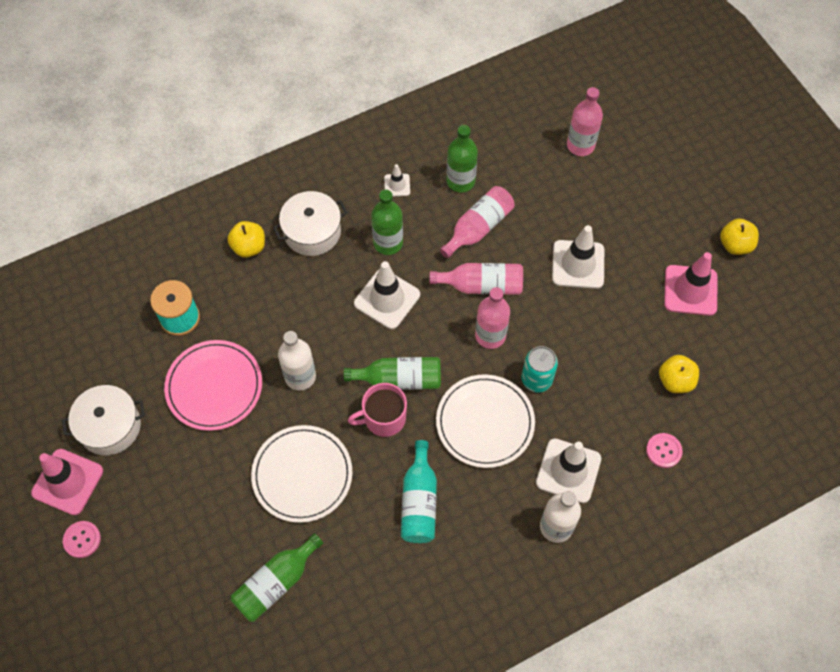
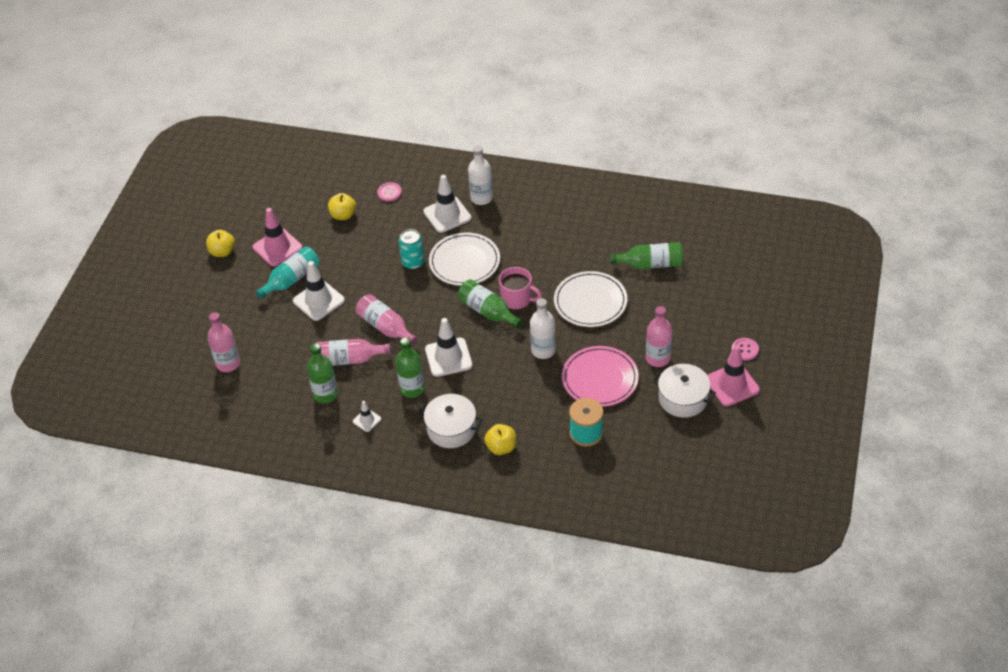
camera: 135 degrees left, 15 degrees down
turquoise bottle [401,440,437,543] -> turquoise bottle moved to [256,246,319,299]
pink bottle [475,287,510,349] -> pink bottle moved to [646,306,672,367]

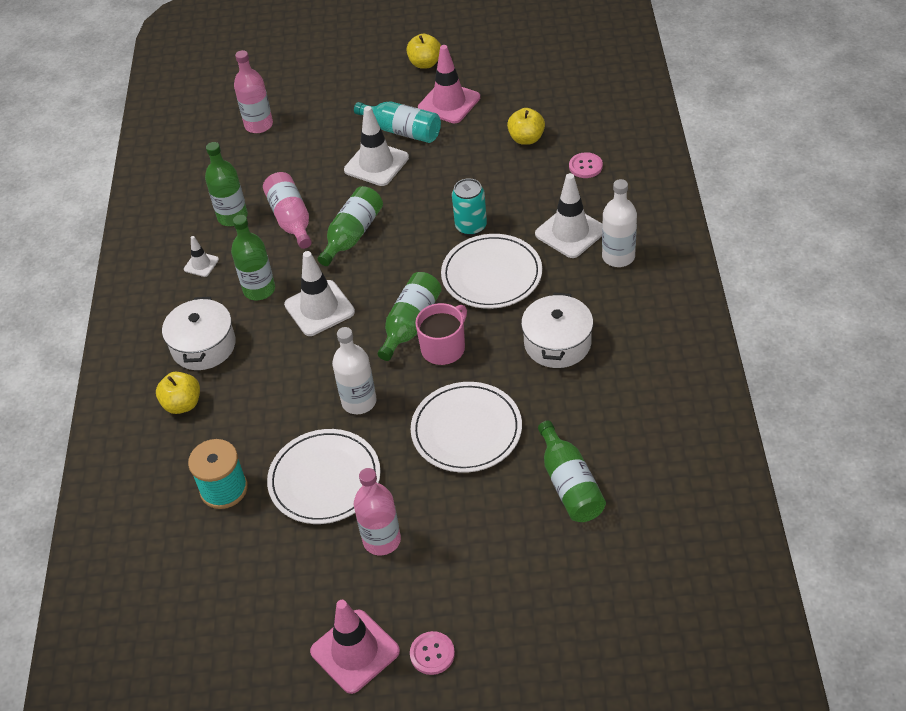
camera: 75 degrees right, 0 degrees up
pink bottle [356,294,417,346] -> green bottle [318,186,383,266]
pink mug [499,267,542,309] -> pink mug turned 150 degrees counterclockwise [415,303,467,365]
pink plate [562,346,639,407] -> white plate [267,429,381,524]
white pot [652,364,716,418] -> white pot moved to [521,293,593,368]

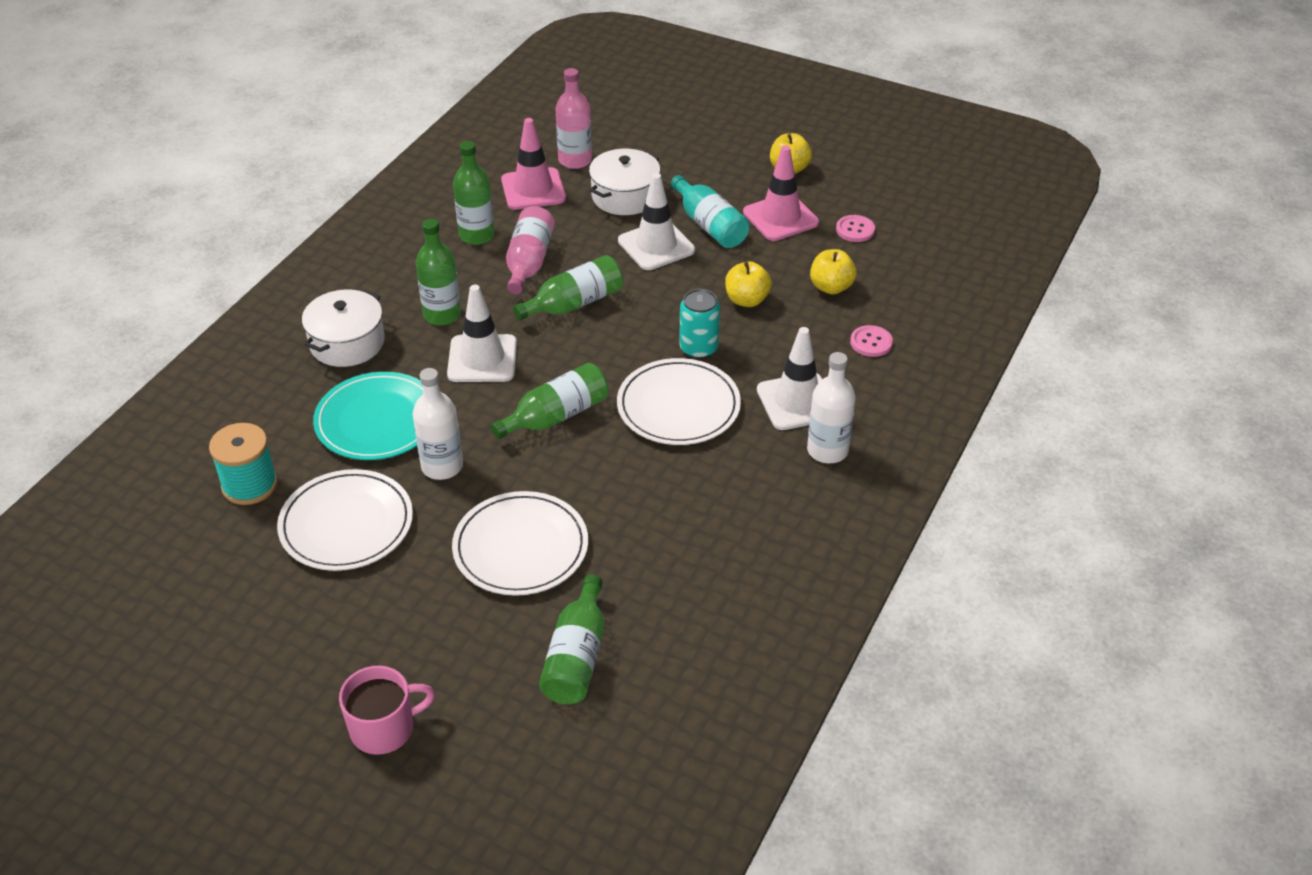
camera: 25 degrees right, 5 degrees down
yellow apple [156,372,200,414] -> yellow apple moved to [725,262,772,307]
white traffic cone [184,236,219,277] -> none
pink traffic cone [310,600,400,694] -> pink traffic cone moved to [501,118,566,210]
pink bottle [354,468,401,555] -> none
pink button [410,631,455,675] -> pink button moved to [836,215,875,242]
pink mug [415,303,467,365] -> pink mug moved to [339,666,435,755]
white pot [521,293,593,368] -> white pot moved to [589,149,660,215]
none -> turquoise plate [313,372,423,460]

